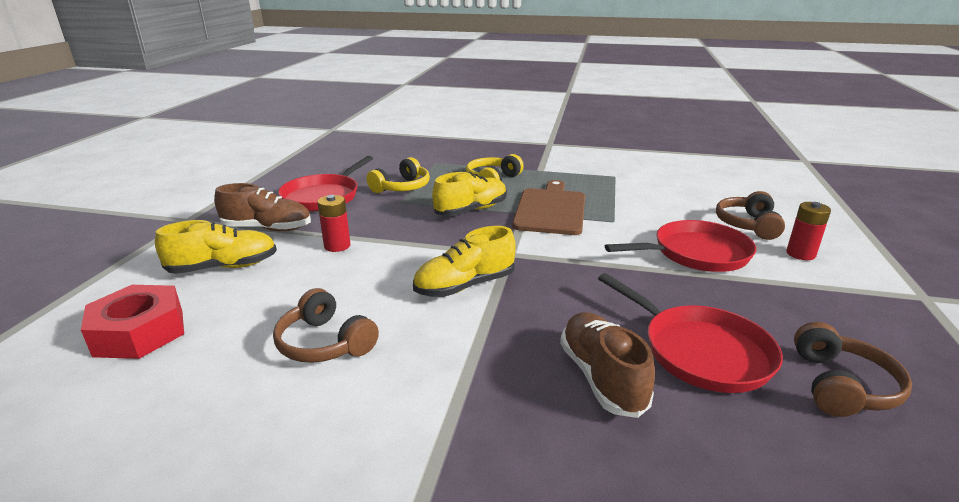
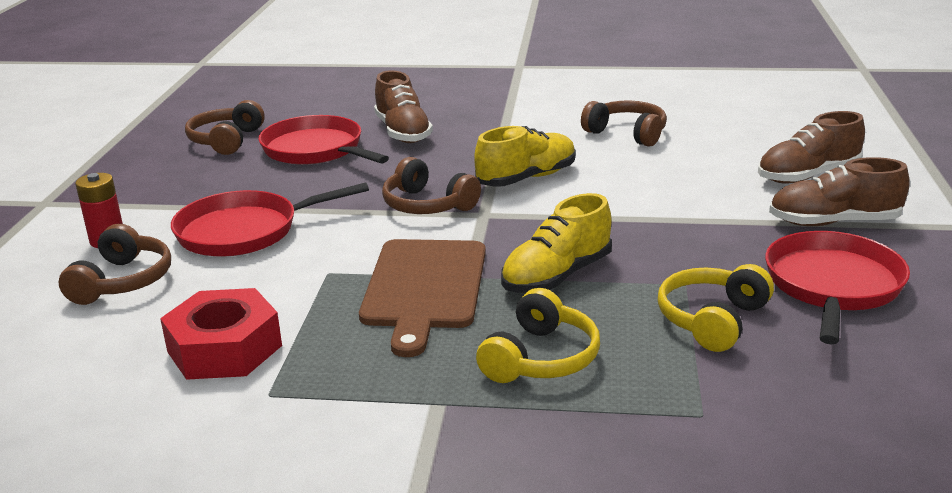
camera: 175 degrees right, 0 degrees up
red nut [81,285,184,359] -> red nut moved to [160,288,282,380]
yellow shoe [155,220,277,274] -> brown shoe [758,111,865,183]
red battery [317,195,350,252] -> none
none -> brown headphones [382,157,481,214]

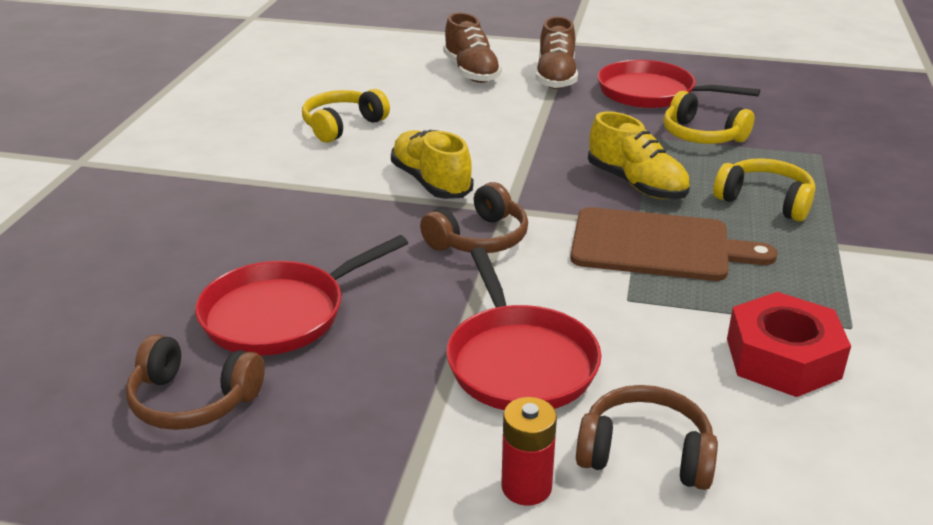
camera: 85 degrees left, 5 degrees up
brown shoe [374,70,433,143] -> none
brown headphones [581,100,667,147] -> yellow headphones [302,89,390,143]

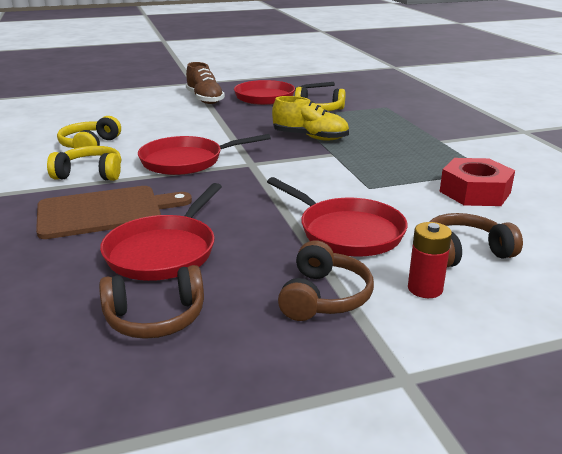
camera: 30 degrees left, 5 degrees down
yellow shoe [391,130,473,199] -> red pan [138,134,271,175]
brown headphones [420,182,528,253] -> brown headphones moved to [278,240,374,321]
brown shoe [443,13,502,83] -> none
brown cutting board [570,207,777,281] -> brown cutting board moved to [36,186,192,239]
yellow headphones [713,158,815,222] -> yellow headphones moved to [47,146,121,181]

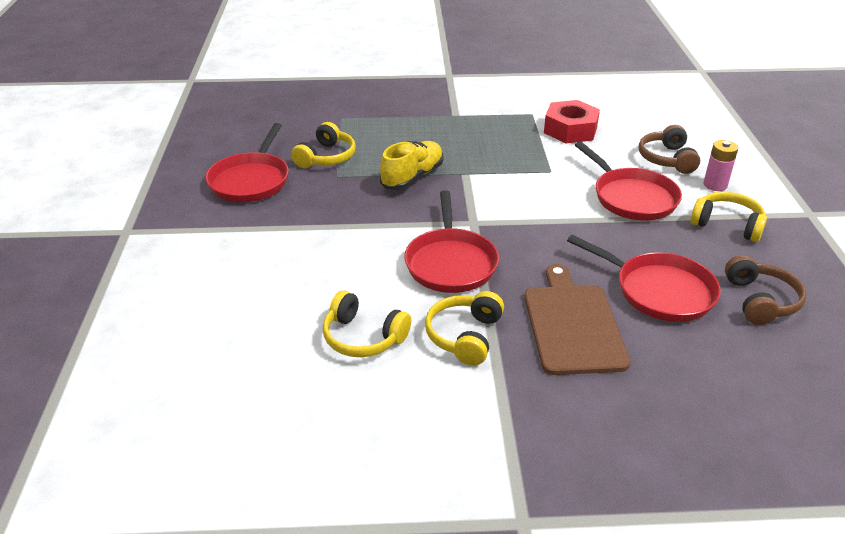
camera: 75 degrees left, 10 degrees up
brown shoe [186,62,225,104] -> none
red pan [267,177,407,256] -> red pan turned 90 degrees clockwise [575,142,682,221]
brown headphones [278,240,374,321] -> yellow headphones [691,192,767,242]
red battery [408,222,452,298] -> pink battery [703,140,738,191]

